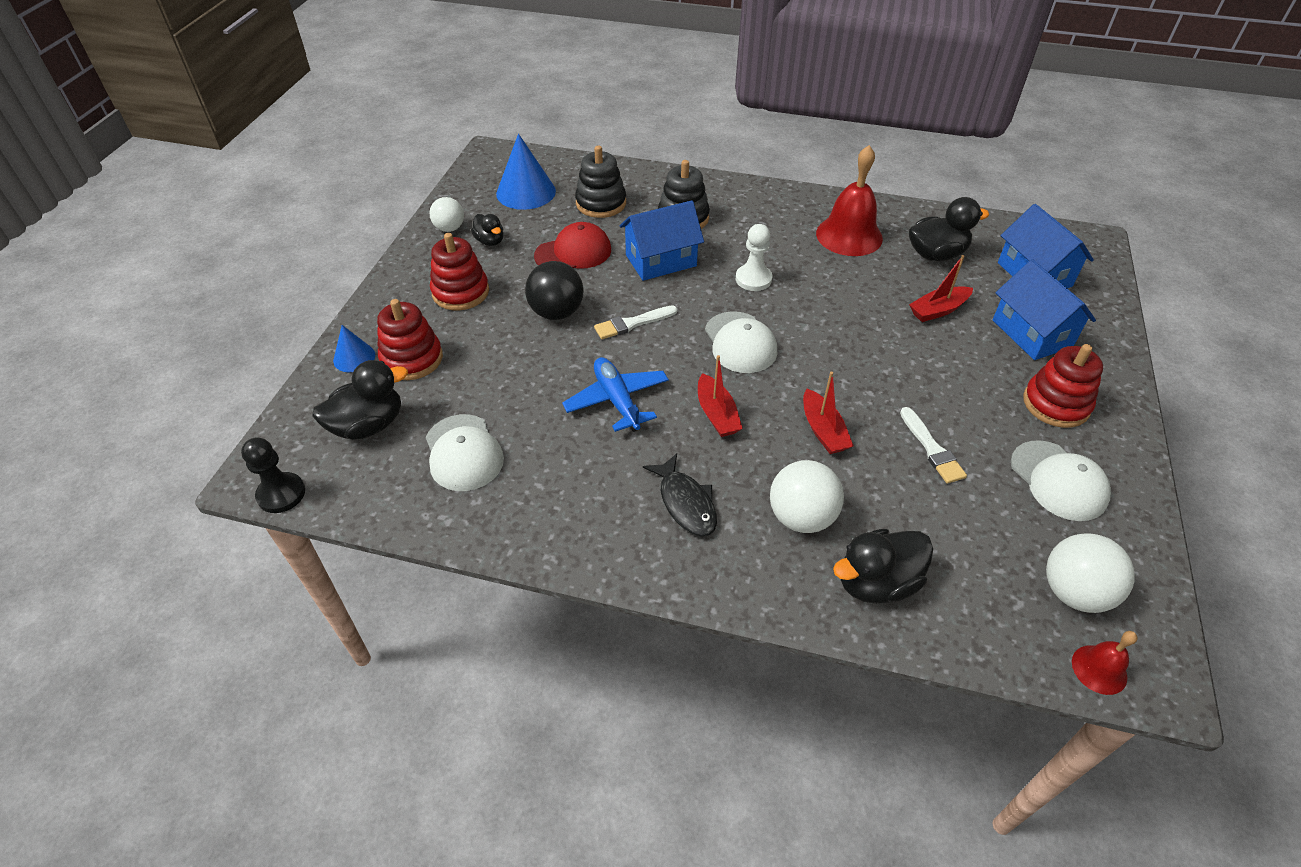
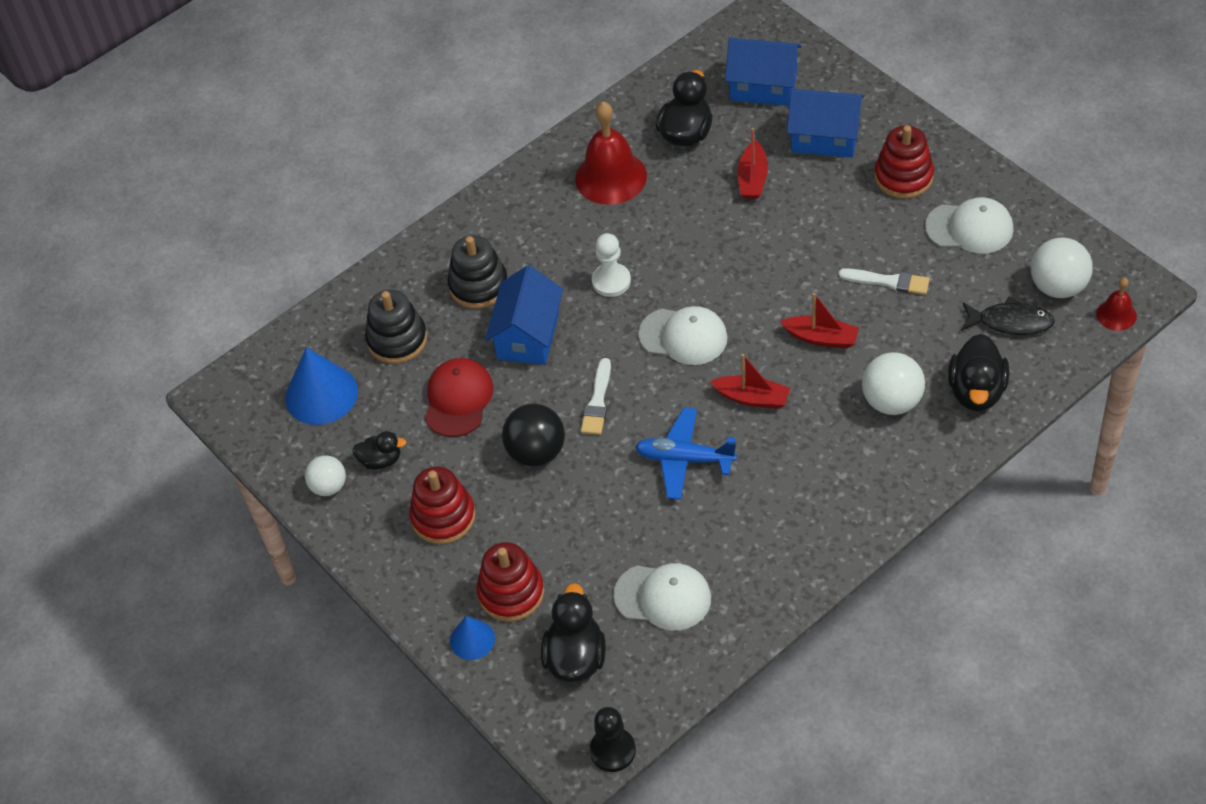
camera: 50 degrees left, 5 degrees up
black fish [643,453,717,536] -> black fish moved to [961,297,1055,335]

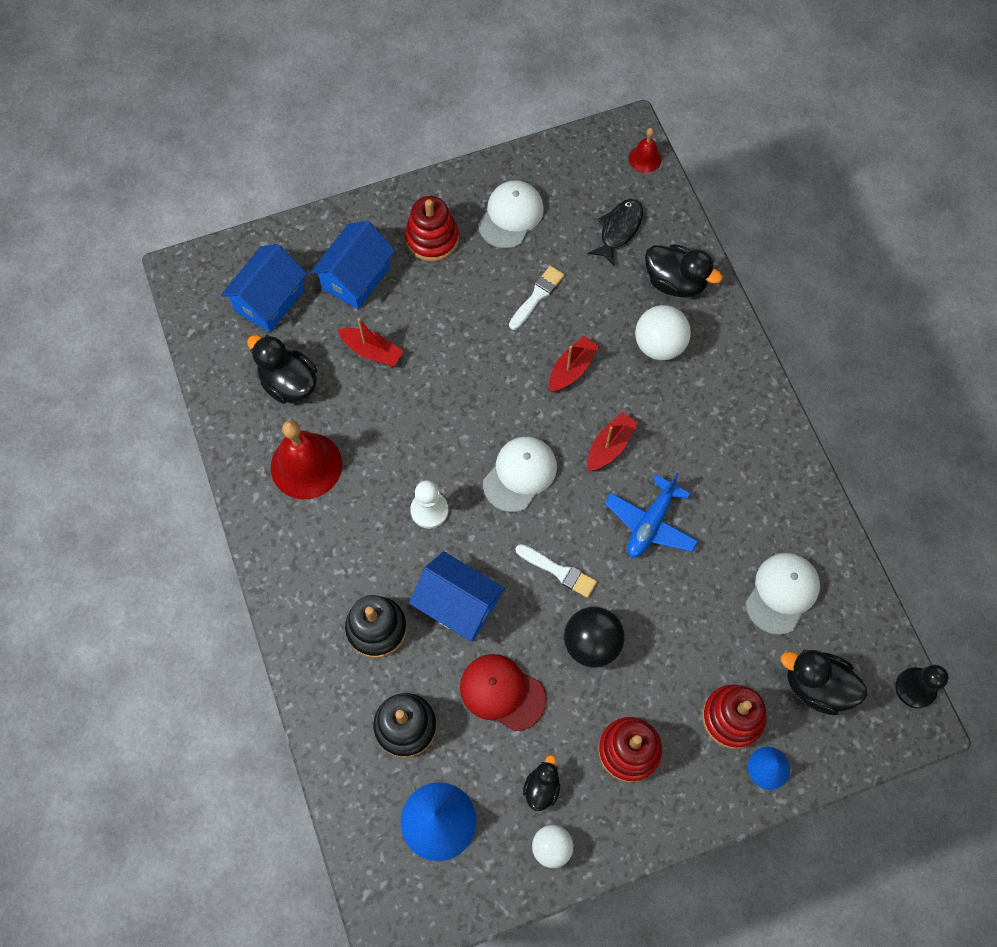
camera: 75 degrees left, 15 degrees up
white ball [1031,237,1093,298] -> none

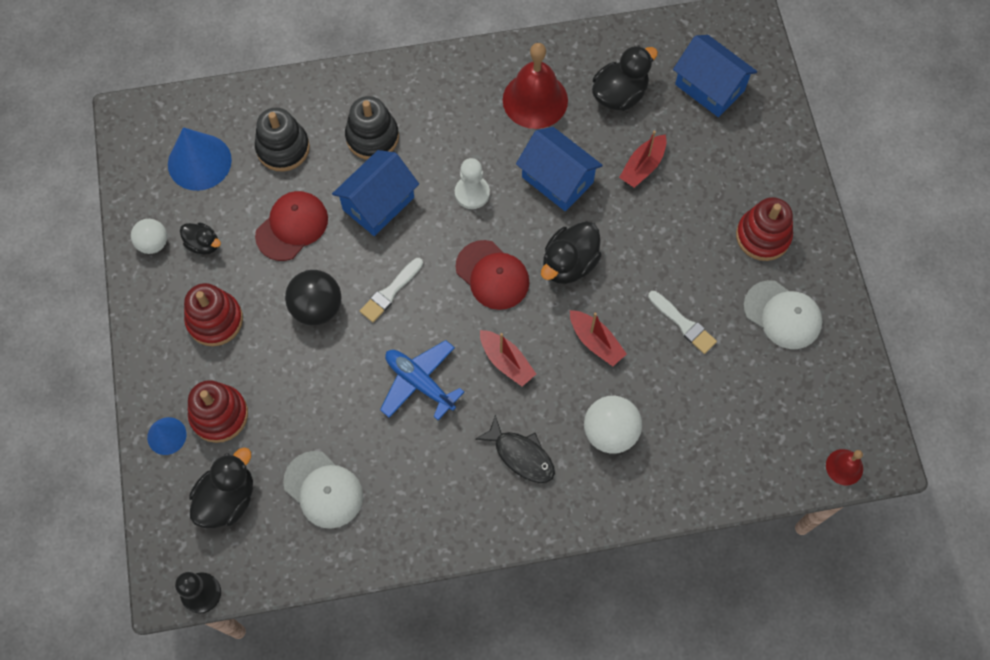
camera: 100 degrees right, 0 degrees up
blue house [311,221,395,309] -> blue house moved to [516,127,603,211]
white cap [483,437,557,512] -> red cap [456,240,530,310]
black fish [588,199,643,266] -> black fish moved to [475,415,555,483]
black duck [645,244,723,298] -> black duck moved to [541,221,602,284]

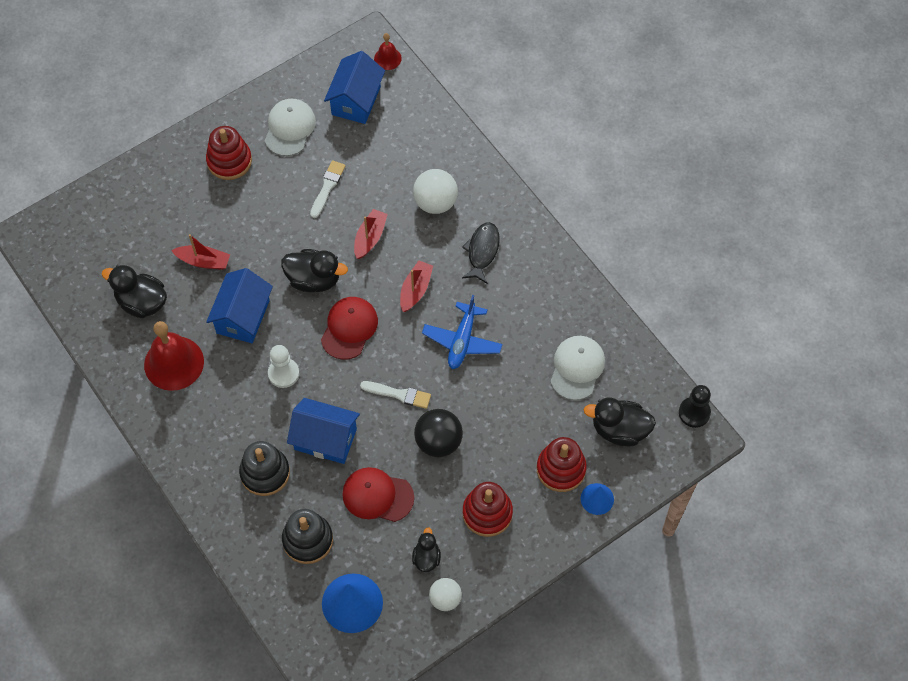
camera: 115 degrees left, 5 degrees down
blue house [673,35,757,117] -> blue house moved to [324,51,385,124]

